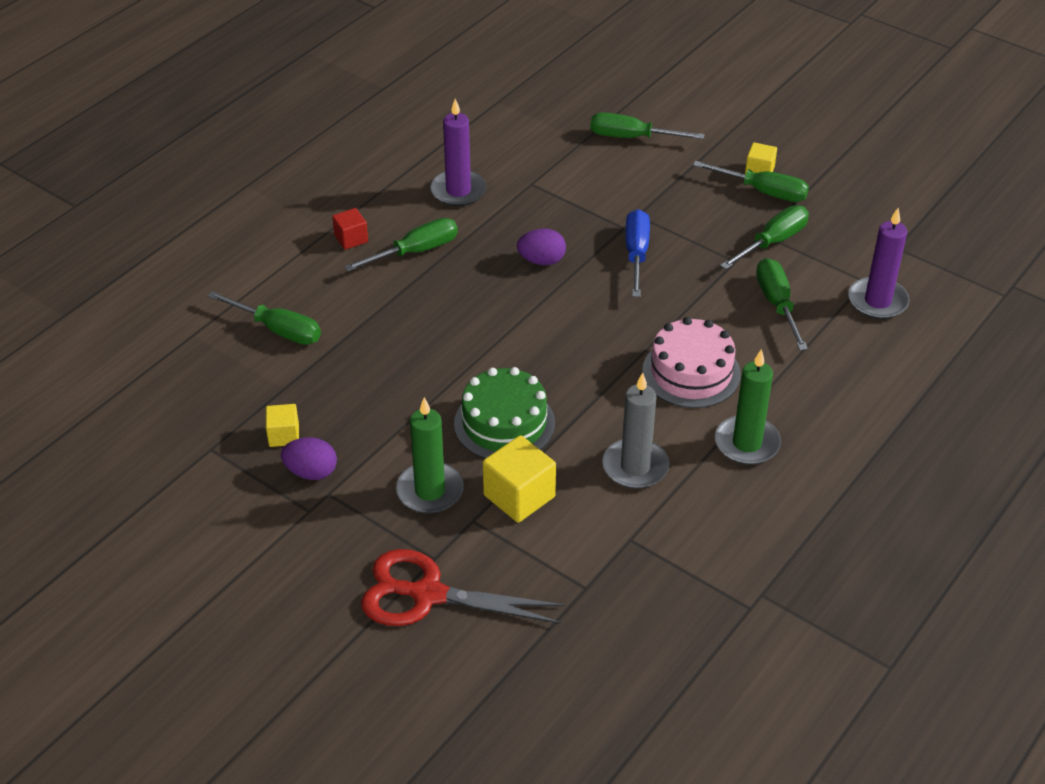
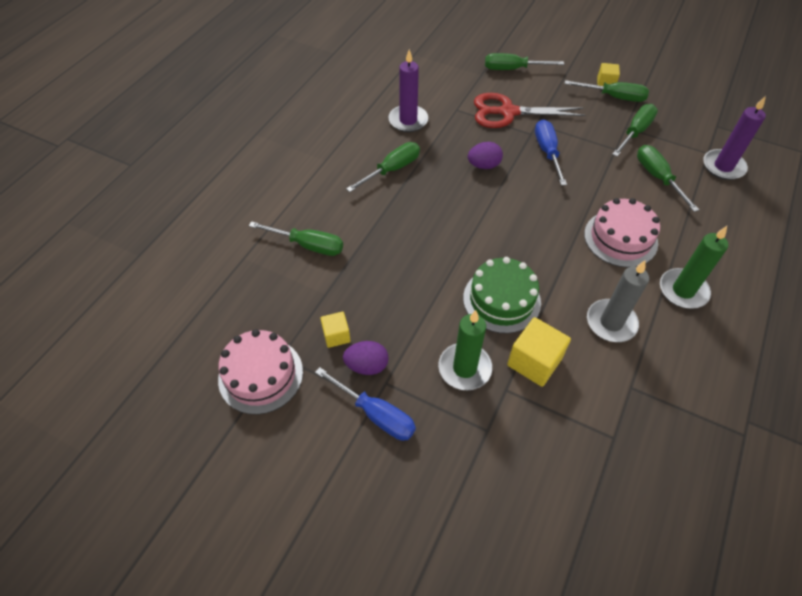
camera: 10 degrees left, 10 degrees up
red cube [332,208,368,250] -> none
red scissors [361,549,566,626] -> red scissors moved to [474,93,586,128]
none -> pink cake [218,329,303,415]
none -> blue screwdriver [315,367,416,441]

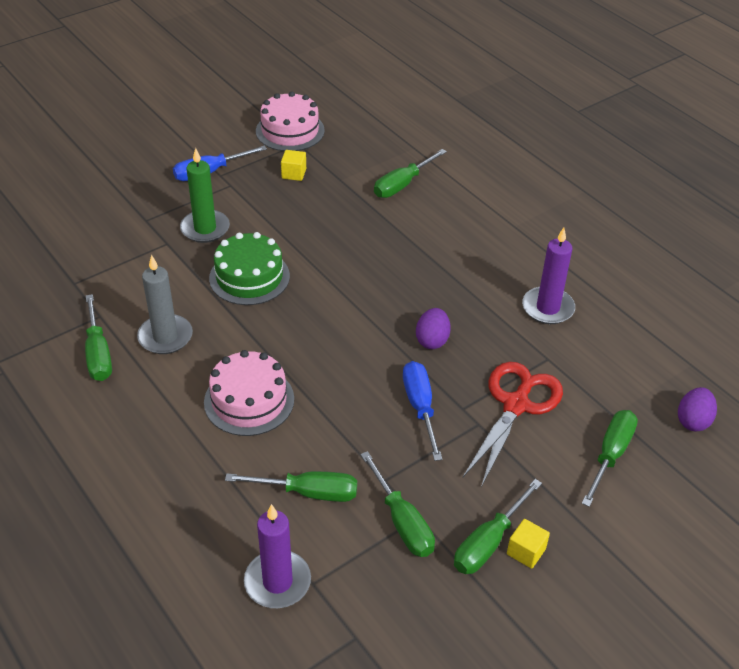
camera: 115 degrees right, 10 degrees down
purple egg [343,341,389,375] -> purple egg moved to [678,387,717,431]
green screwdriver [346,142,420,192] -> green screwdriver moved to [85,294,112,381]
yellow cube [507,317,571,387] -> none
blue screwdriver [535,120,567,186] -> blue screwdriver turned 120 degrees counterclockwise [403,361,443,461]
green candle [660,226,728,309] -> none

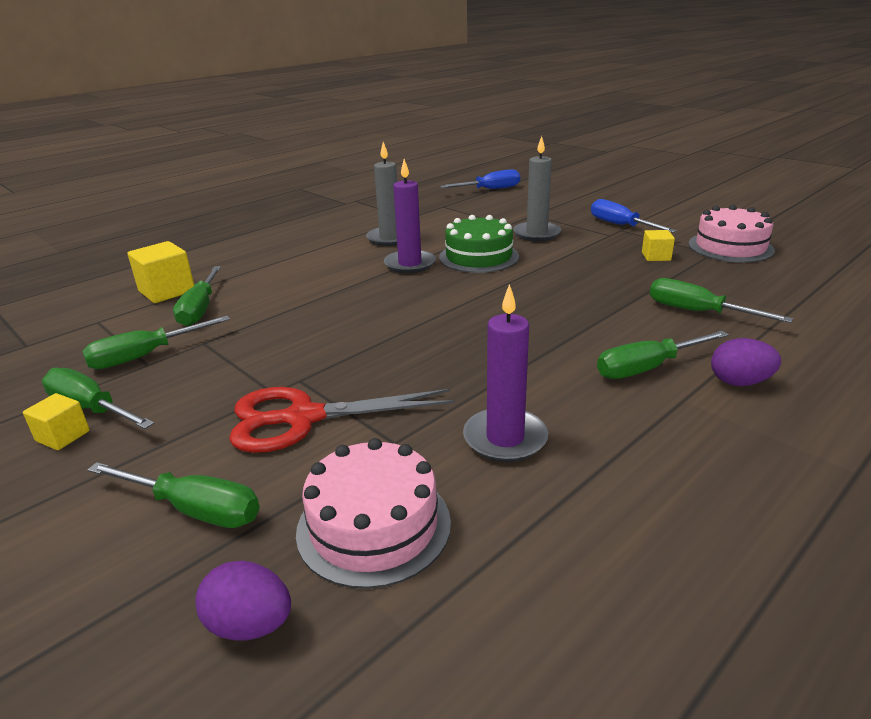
camera: 85 degrees right, 15 degrees down
green screwdriver [85,294,112,381] -> green screwdriver moved to [597,331,729,379]
green candle [180,148,230,243] -> grey candle [513,136,561,241]
pink cake [204,350,294,436] -> pink cake moved to [296,438,451,589]
purple candle [244,504,311,608] -> purple candle moved to [384,159,436,273]
blue screwdriver [403,361,443,461] -> blue screwdriver moved to [440,169,520,189]
purple egg [416,308,450,349] -> purple egg moved to [711,338,781,386]
red scissors [463,362,563,487] -> red scissors turned 150 degrees clockwise [229,387,455,453]
none -> yellow cube [128,241,194,303]

